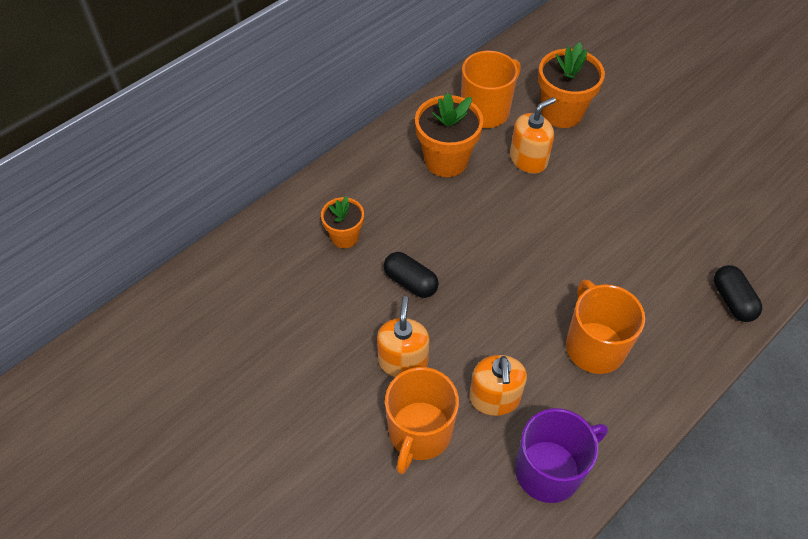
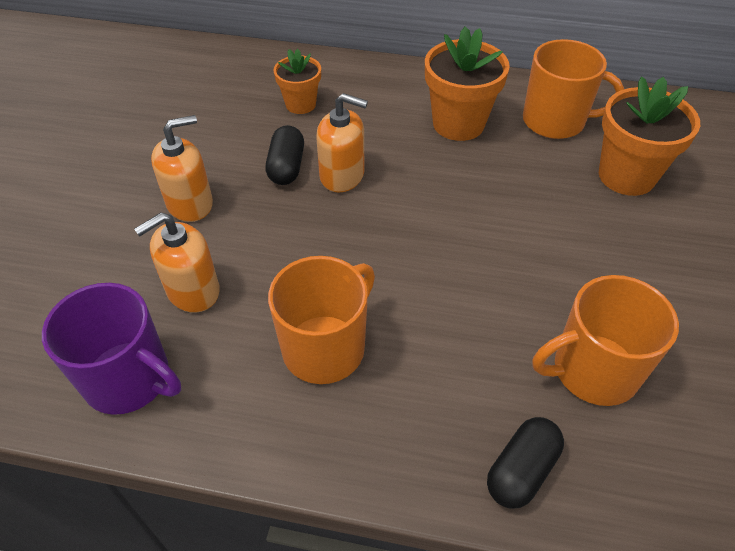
camera: 55 degrees right, 5 degrees down
orange mug [385,367,459,474] -> orange mug moved to [533,275,679,406]
orange soap dispenser [510,97,556,173] -> orange soap dispenser moved to [316,93,368,192]

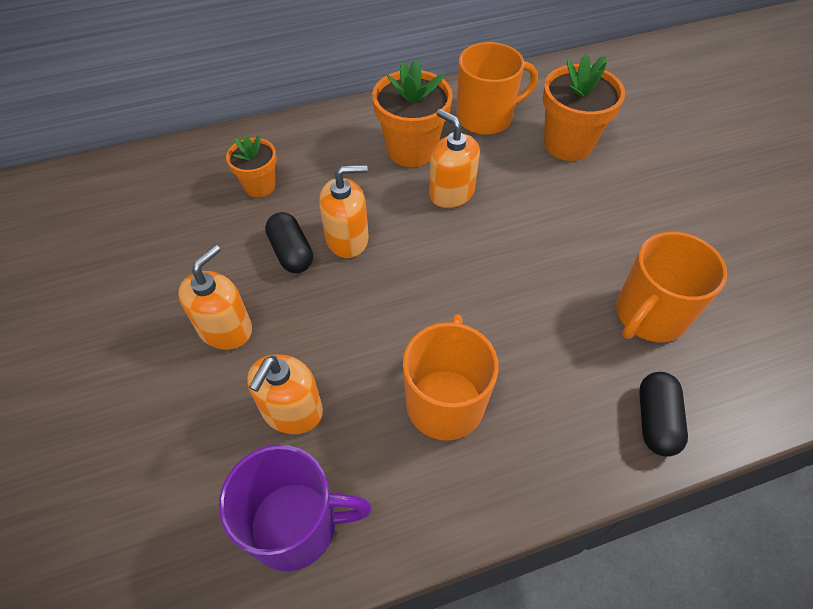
camera: 30 degrees left, 5 degrees up
none -> orange soap dispenser [429,109,480,208]

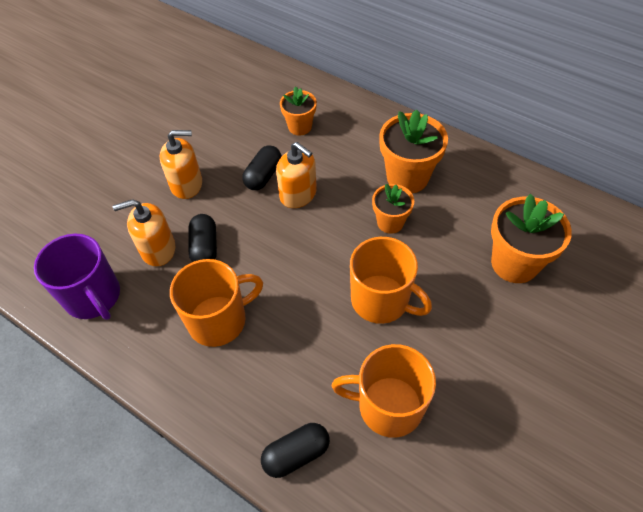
camera: 55 degrees right, 0 degrees up
orange soap dispenser [429,109,480,208] -> orange flower pot [372,184,414,234]
orange mug [456,42,538,135] -> orange mug moved to [350,237,432,324]
none -> black capsule [189,214,217,262]

